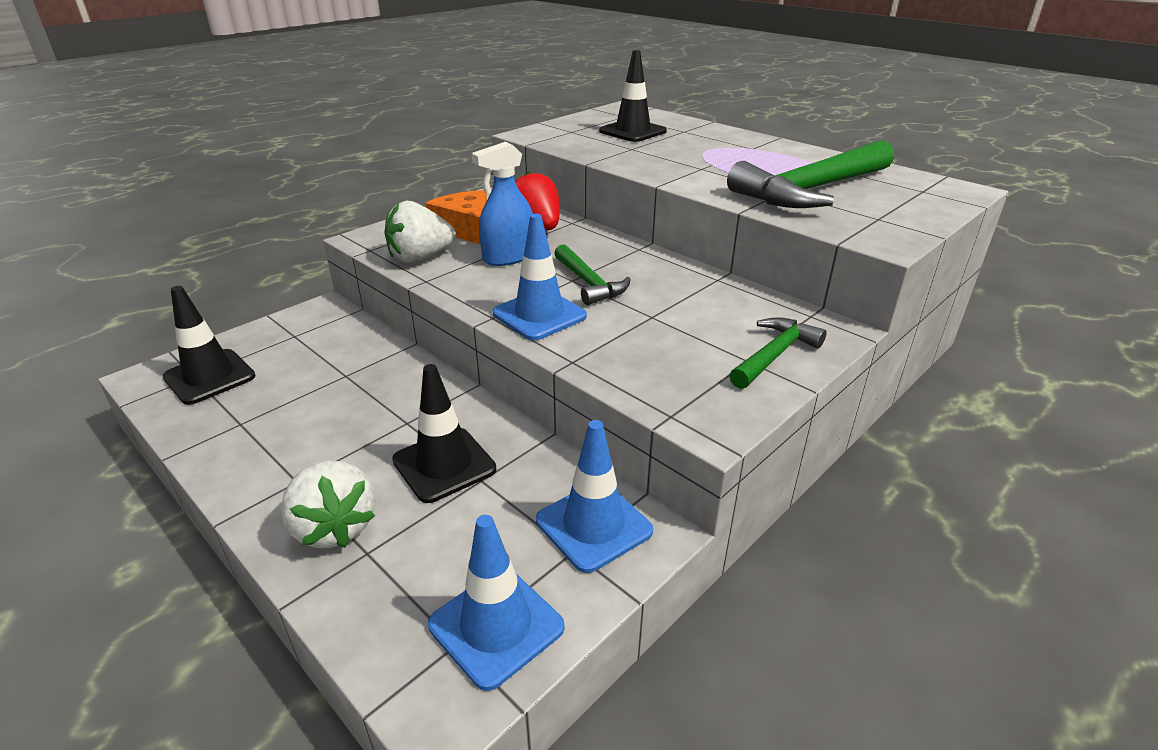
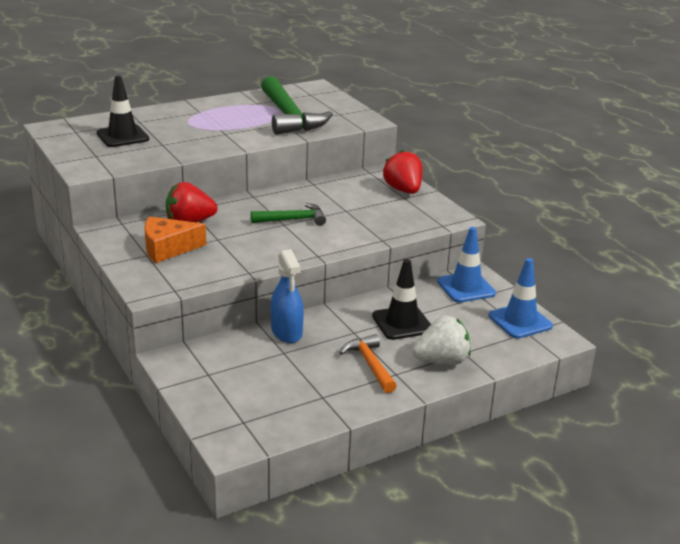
camera: 75 degrees left, 5 degrees down
black traffic cone [162,286,256,405] -> none
white strawberry [384,201,456,263] -> none
blue spray bottle [472,142,533,266] -> blue spray bottle moved to [271,249,304,343]
blue traffic cone [493,214,587,340] -> none
green hammer [729,317,827,389] -> red strawberry [383,150,422,194]
none -> orange hammer [340,334,397,393]

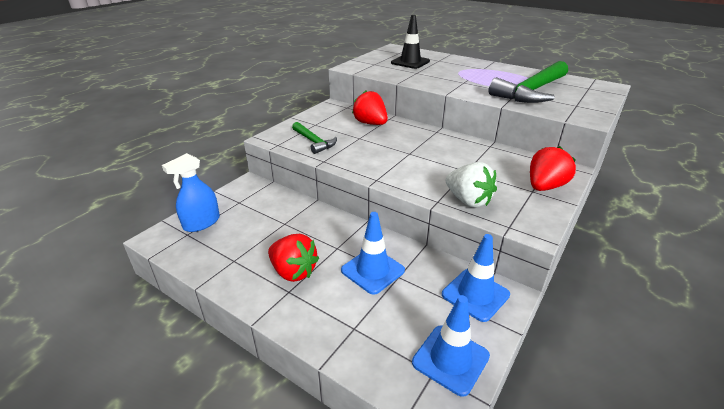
camera: 65 degrees right, 5 degrees up
orange cheese [144,217,206,263] -> none
green hammer [251,203,326,226] -> green hammer moved to [292,122,337,154]
blue spray bottle [271,249,304,343] -> blue spray bottle moved to [162,153,220,232]
orange hammer [340,334,397,393] -> red strawberry [268,234,319,282]
black traffic cone [372,259,431,340] -> blue traffic cone [341,212,405,295]
white strawberry [412,316,471,365] -> white strawberry moved to [445,162,497,208]

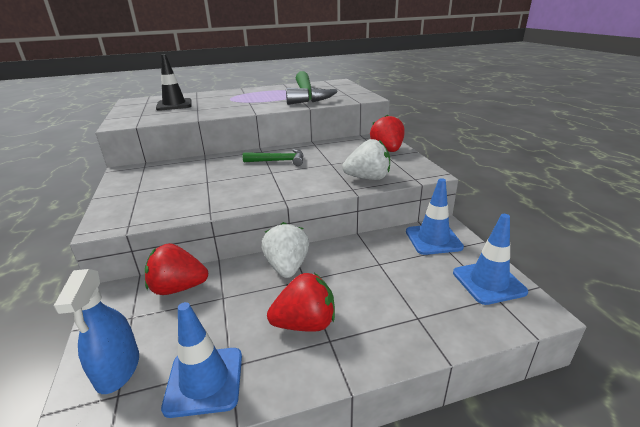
camera: 50 degrees left, 5 degrees down
green hammer [292,122,337,154] -> green hammer moved to [242,149,304,166]
blue traffic cone [341,212,405,295] -> blue traffic cone moved to [161,302,242,418]
red strawberry [352,91,388,125] -> red strawberry moved to [145,243,208,295]
none -> white strawberry [261,222,309,278]

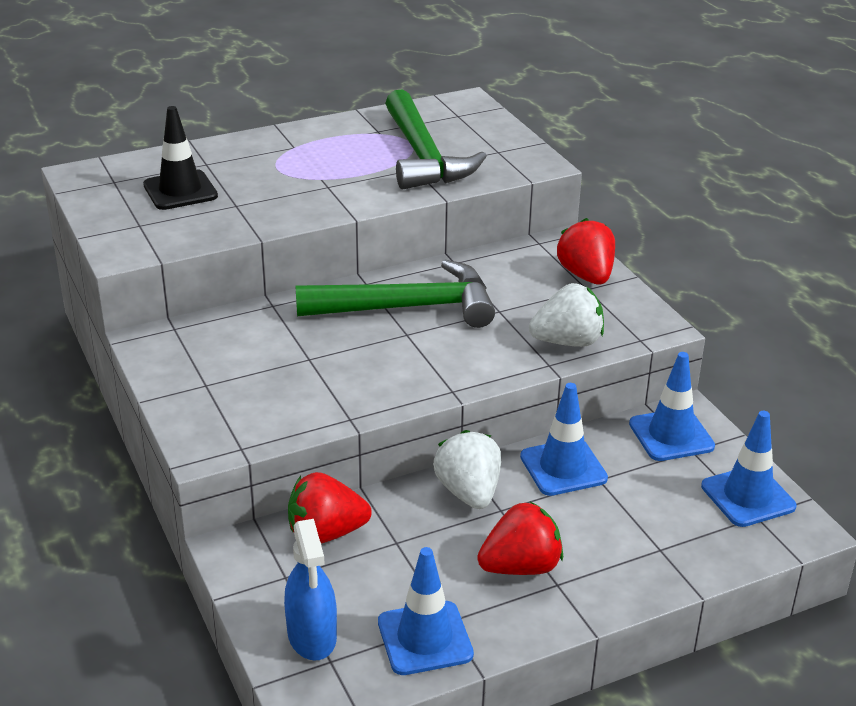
camera: 10 degrees left, 5 degrees up
green hammer [242,149,304,166] -> green hammer [295,260,495,328], size x1.85
none -> blue traffic cone [520,383,608,496]

